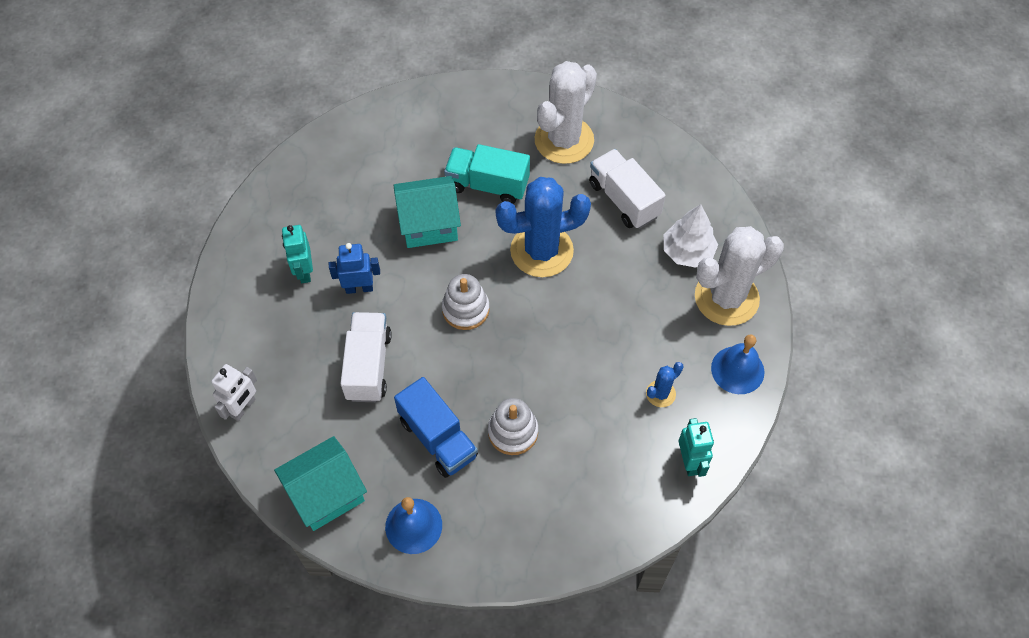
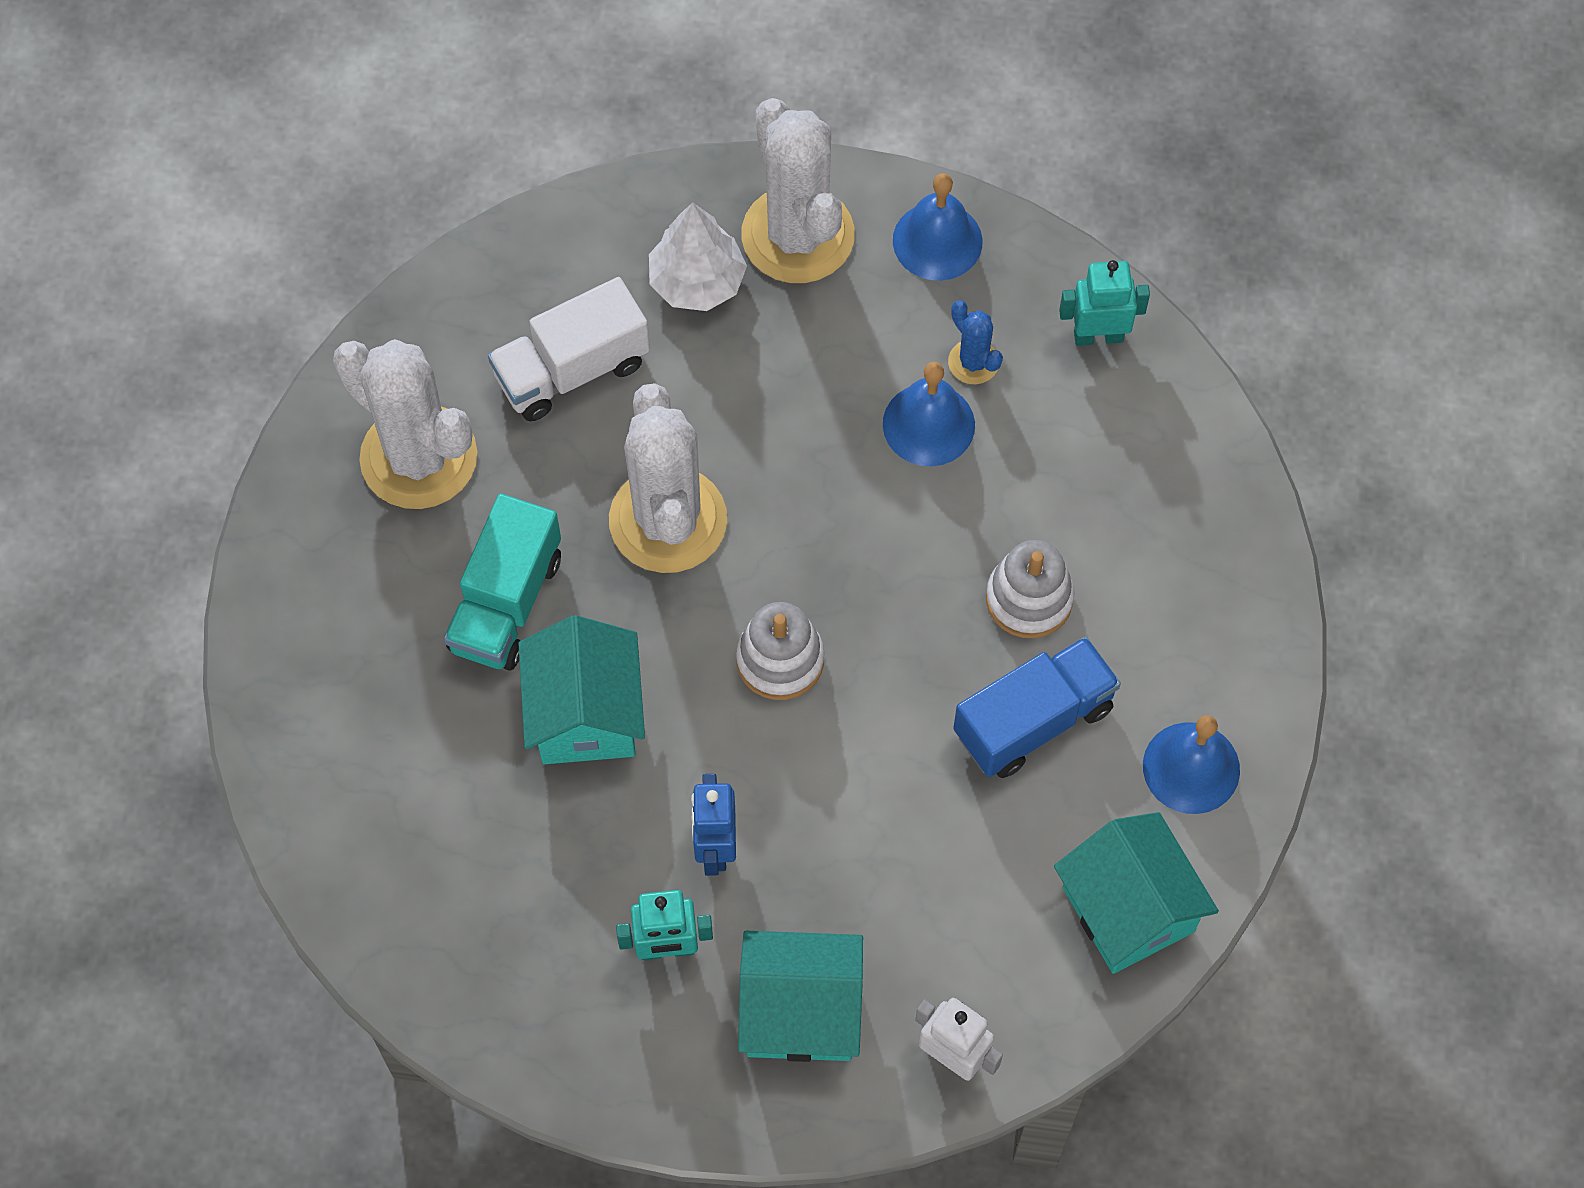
camera: 85 degrees left, 5 degrees up
white truck [340,312,392,402] -> none
blue cactus [496,177,591,277] -> white cactus [609,383,727,573]
none -> turquoise house [738,931,863,1062]
none -> blue bell [883,362,975,466]

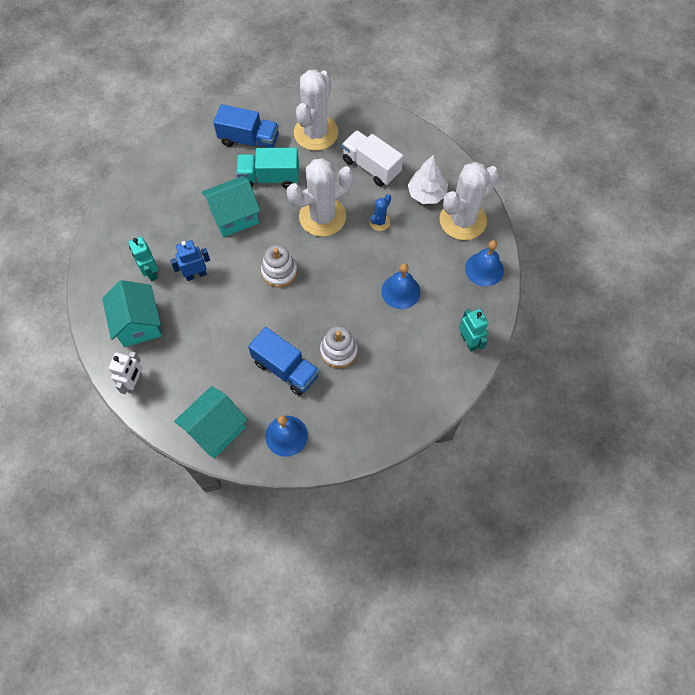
camera: 70 degrees right, 0 degrees up
blue cactus [948,300,1003,384] -> blue cactus moved to [369,194,391,231]
none -> blue truck [213,104,279,148]

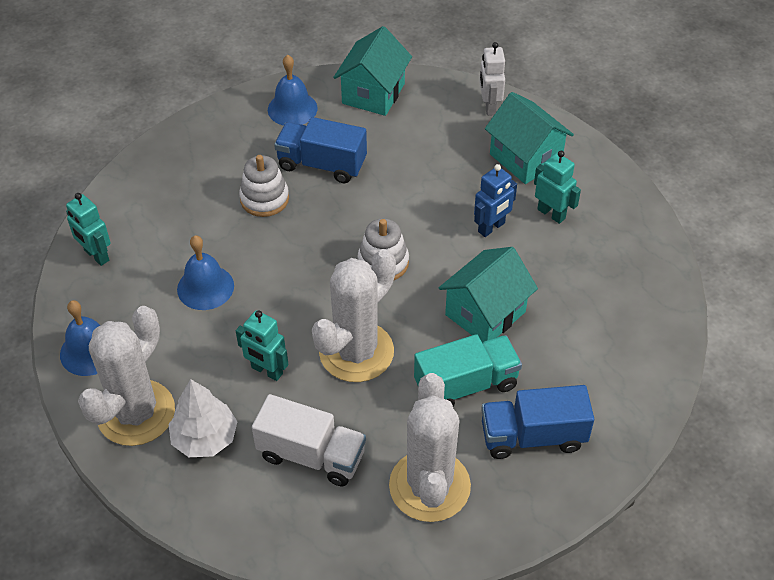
camera: 160 degrees right, 15 degrees down
blue cactus [369,194,391,231] -> turquoise robot [236,310,289,381]

